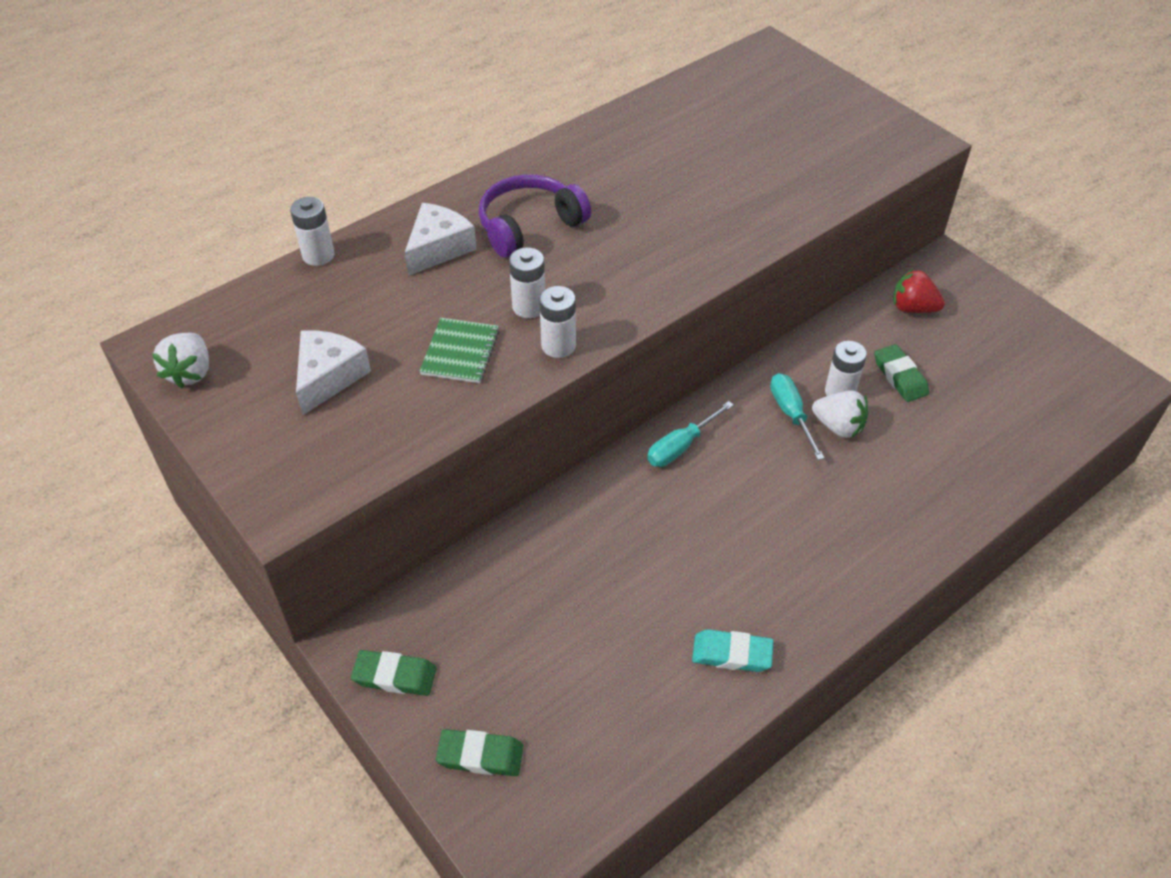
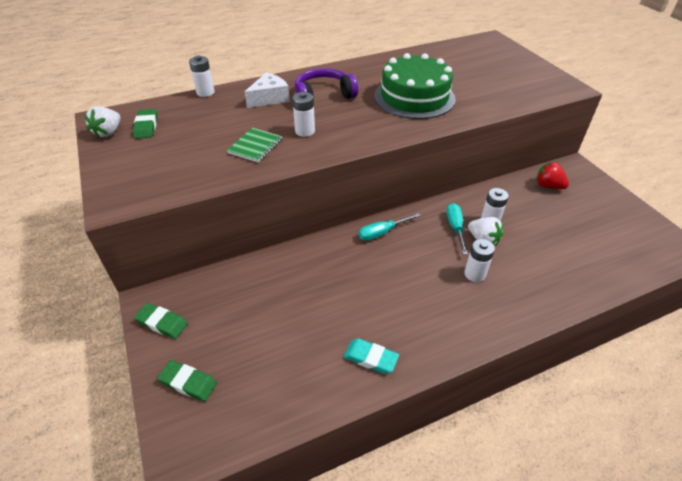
camera: 15 degrees right, 5 degrees down
white cheese [296,330,371,415] -> none
white battery [539,286,576,358] -> white battery moved to [464,239,495,282]
green eraser [874,344,929,402] -> green eraser moved to [133,109,157,139]
none -> green cake [374,53,456,119]

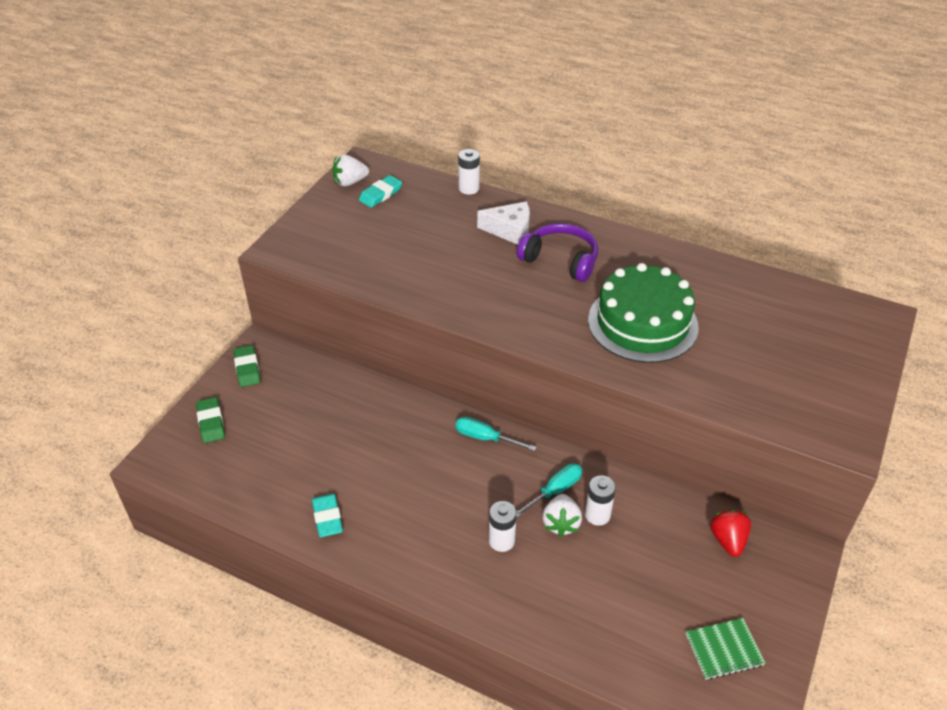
camera: 50 degrees right, 0 degrees up
green eraser [133,109,157,139] -> turquoise eraser [359,175,402,208]
green notebook [227,128,282,162] -> green notebook moved to [686,618,765,680]
white battery [292,92,315,137] -> none

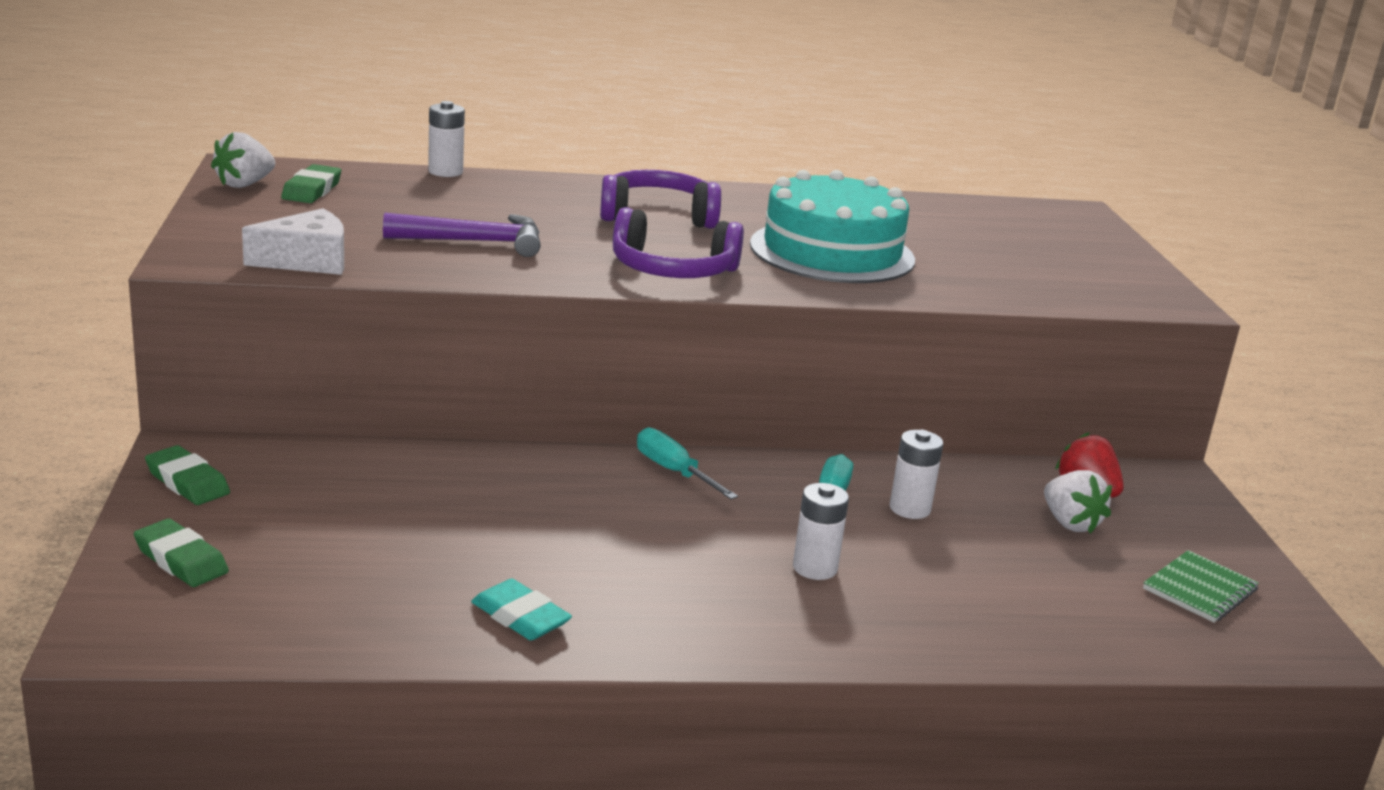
camera: 35 degrees left, 20 degrees down
turquoise eraser [359,175,402,208] -> green eraser [281,164,341,203]
turquoise screwdriver [455,417,537,451] -> turquoise screwdriver turned 60 degrees clockwise [637,427,738,499]
white cheese [477,202,530,245] -> white cheese moved to [242,208,344,275]
white strawberry [542,494,582,537] -> white strawberry moved to [1044,470,1112,534]
green cake [588,263,699,363] -> turquoise cake [750,170,915,283]
none -> purple hammer [383,213,541,257]
none -> purple headphones [613,207,744,278]

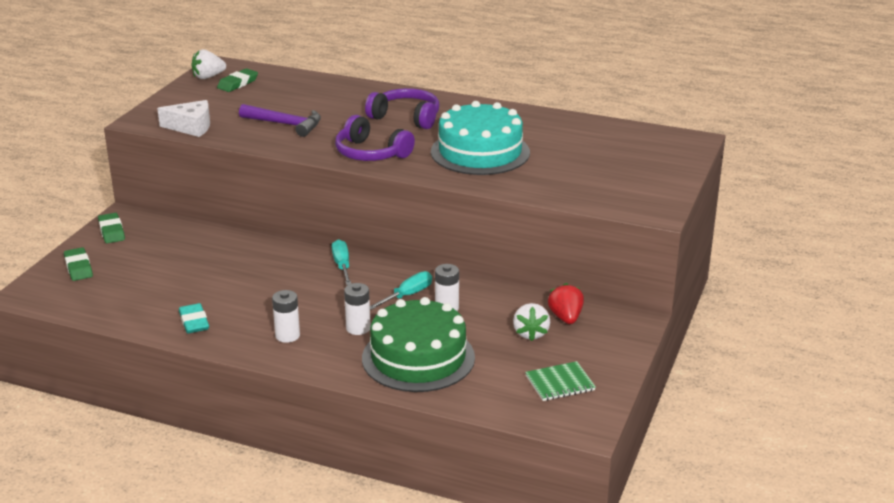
camera: 30 degrees right, 5 degrees up
white battery [428,101,465,177] -> white battery moved to [272,290,300,343]
none -> green cake [362,297,475,392]

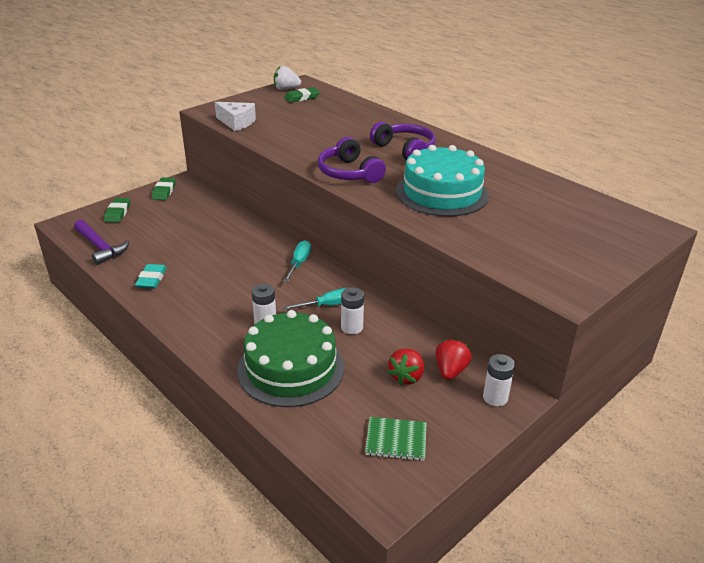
camera: 25 degrees right, 5 degrees up
purple hammer [239,104,321,137] -> purple hammer moved to [74,219,129,265]
white battery [272,290,300,343] -> white battery moved to [483,354,515,406]
white strawberry [513,303,550,341] -> red strawberry [387,348,424,385]

